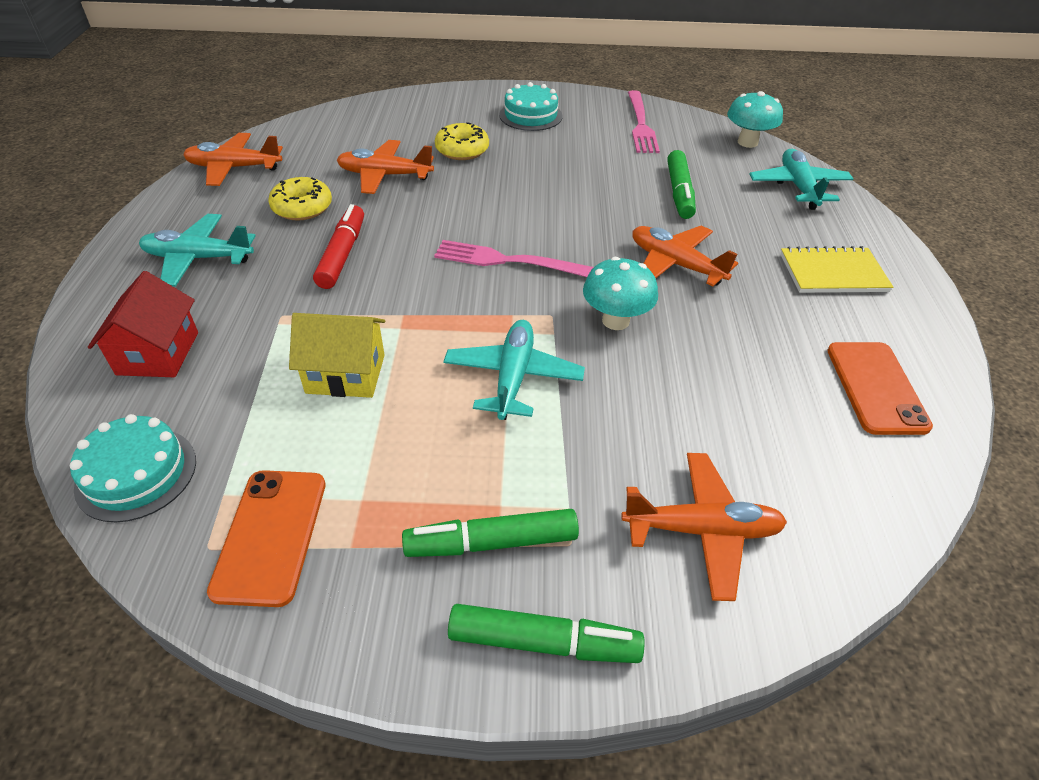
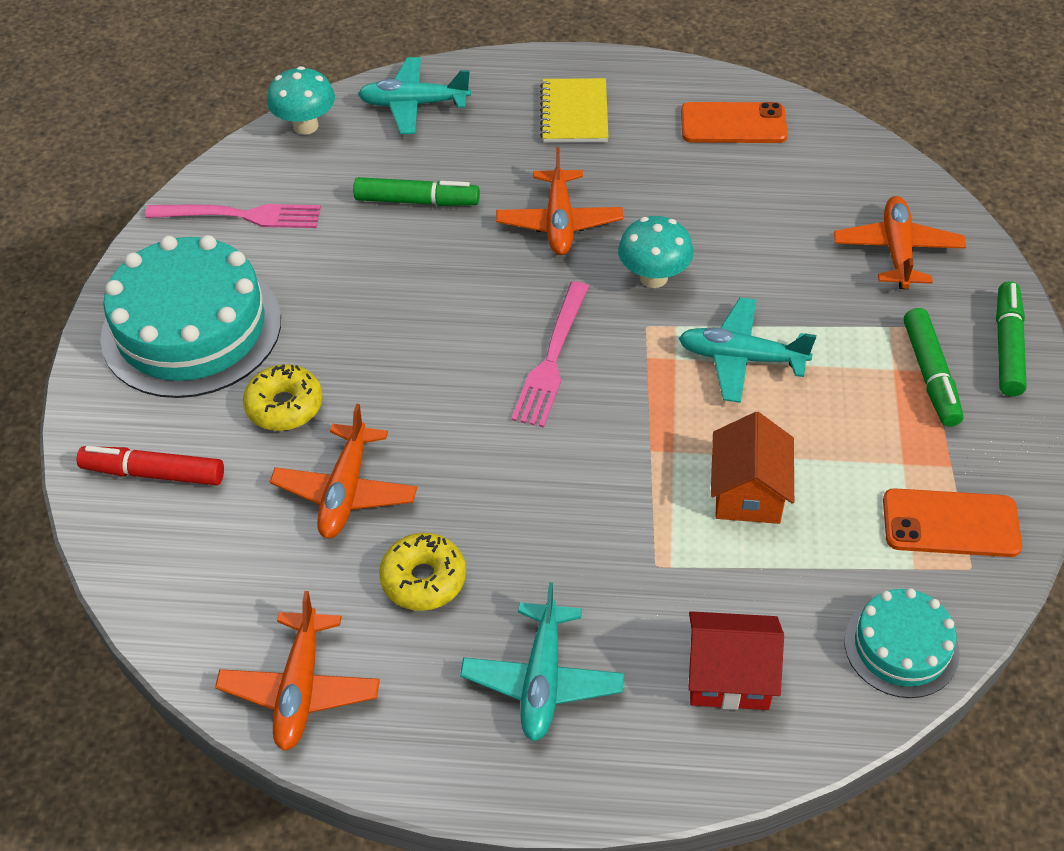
camera: 85 degrees left, 5 degrees up
yellow house [289,313,385,398] -> orange house [711,412,794,524]
red marker [313,204,364,289] -> red marker moved to [77,446,224,485]
turquoise cake [499,82,562,131] -> turquoise cake [100,235,281,398], size x1.89
orange plane [632,225,738,286] -> orange plane turned 45 degrees counterclockwise [496,148,623,255]

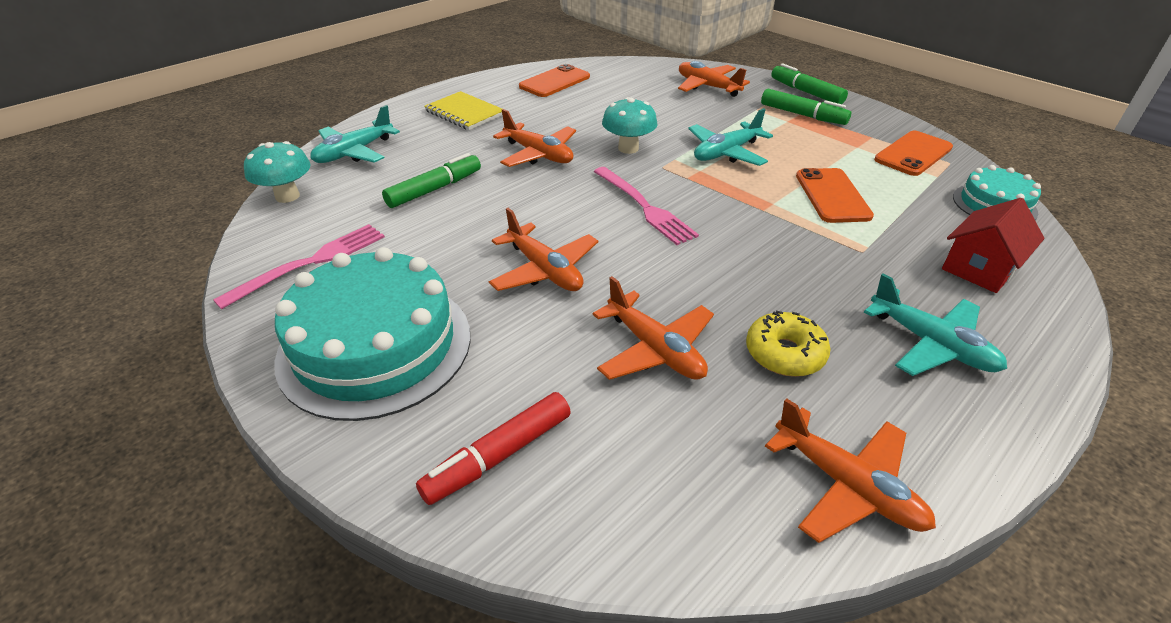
camera: 50 degrees left, 10 degrees down
yellow donut [243,364,323,431] -> none
orange house [711,412,794,524] -> orange phone [796,168,874,223]
none -> orange plane [489,208,598,291]

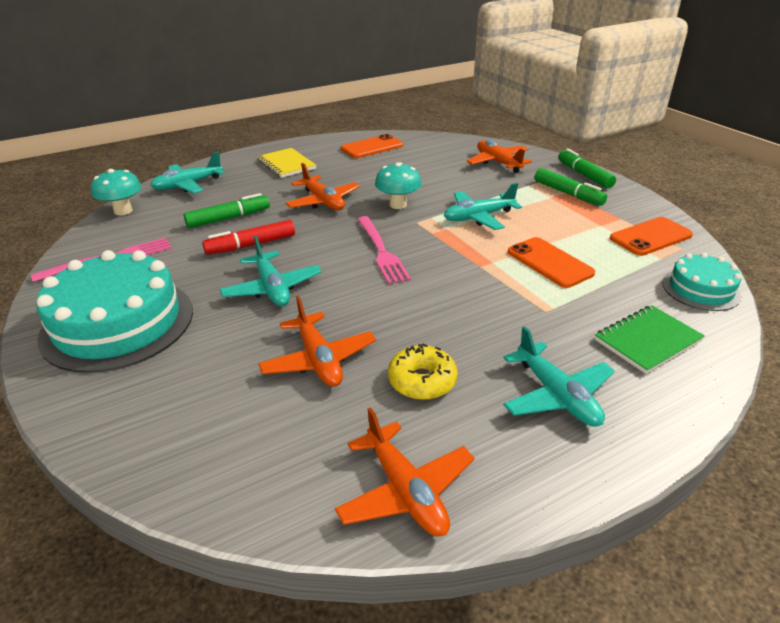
camera: 15 degrees right, 5 degrees down
red marker [416,392,571,505] -> red marker moved to [202,220,295,255]
orange plane [489,208,598,291] -> turquoise plane [219,236,322,306]
orange phone [796,168,874,223] -> orange phone turned 45 degrees counterclockwise [508,237,595,288]
red house [942,198,1044,293] -> green notebook [595,305,705,374]

